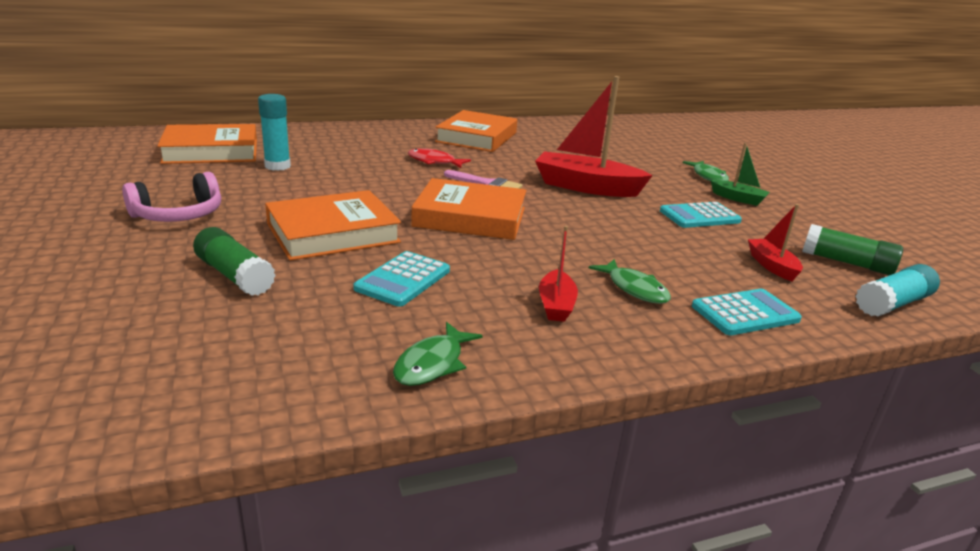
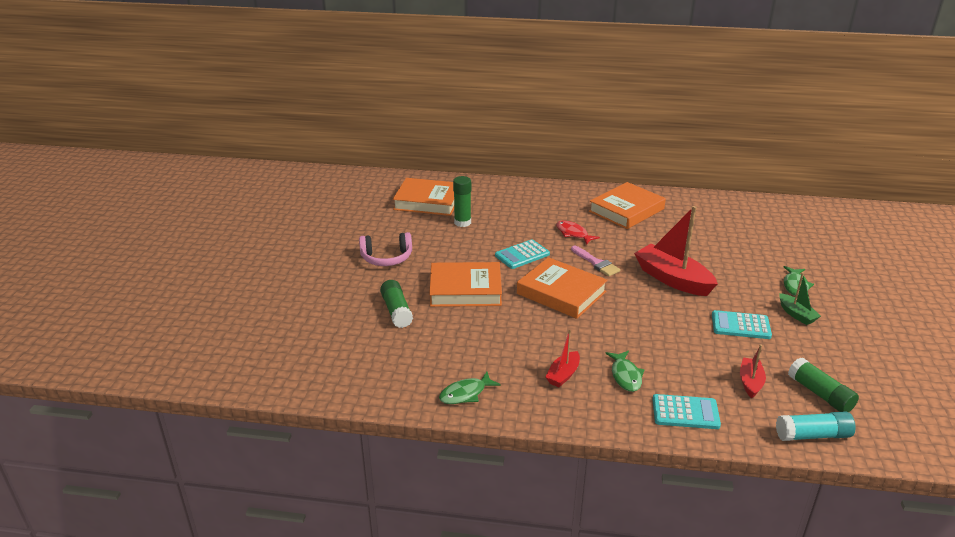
camera: 30 degrees right, 5 degrees up
turquoise glue stick [258,94,291,171] -> green glue stick [453,176,471,227]
turquoise calculator [353,251,450,307] -> turquoise calculator moved to [495,239,550,269]

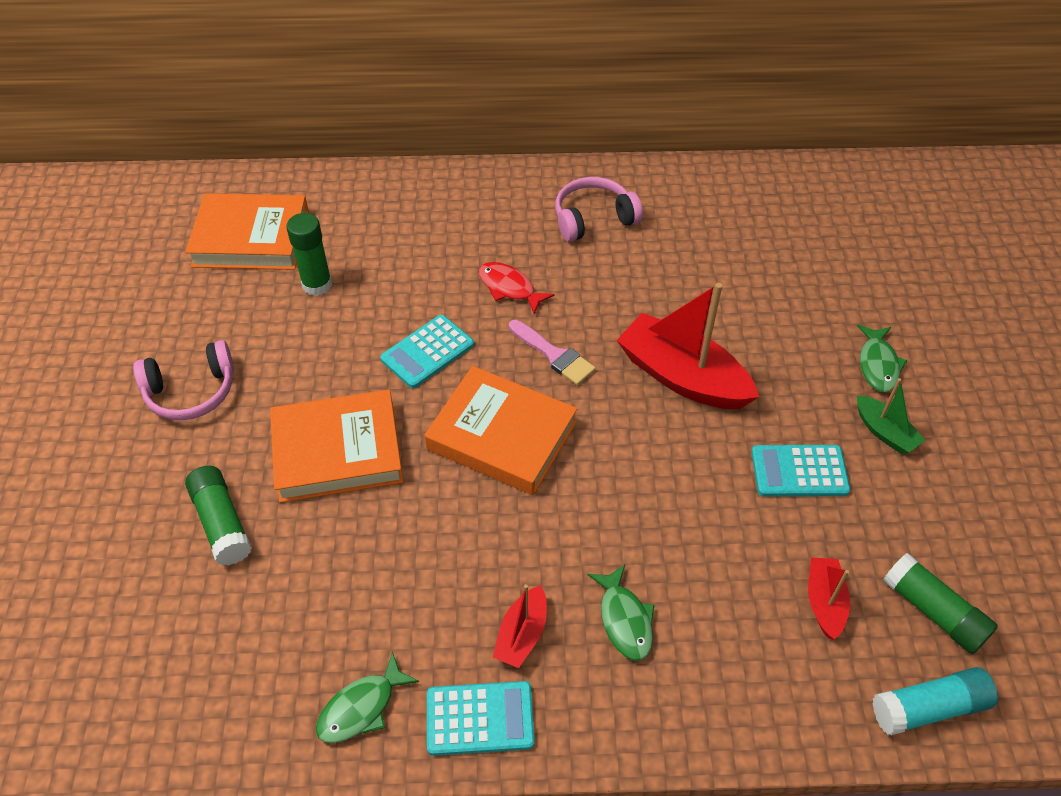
camera: 10 degrees left, 20 degrees up
orange book [589,182,666,229] -> pink headphones [555,177,643,242]
turquoise calculator [652,394,721,429] -> turquoise calculator moved to [427,681,535,756]

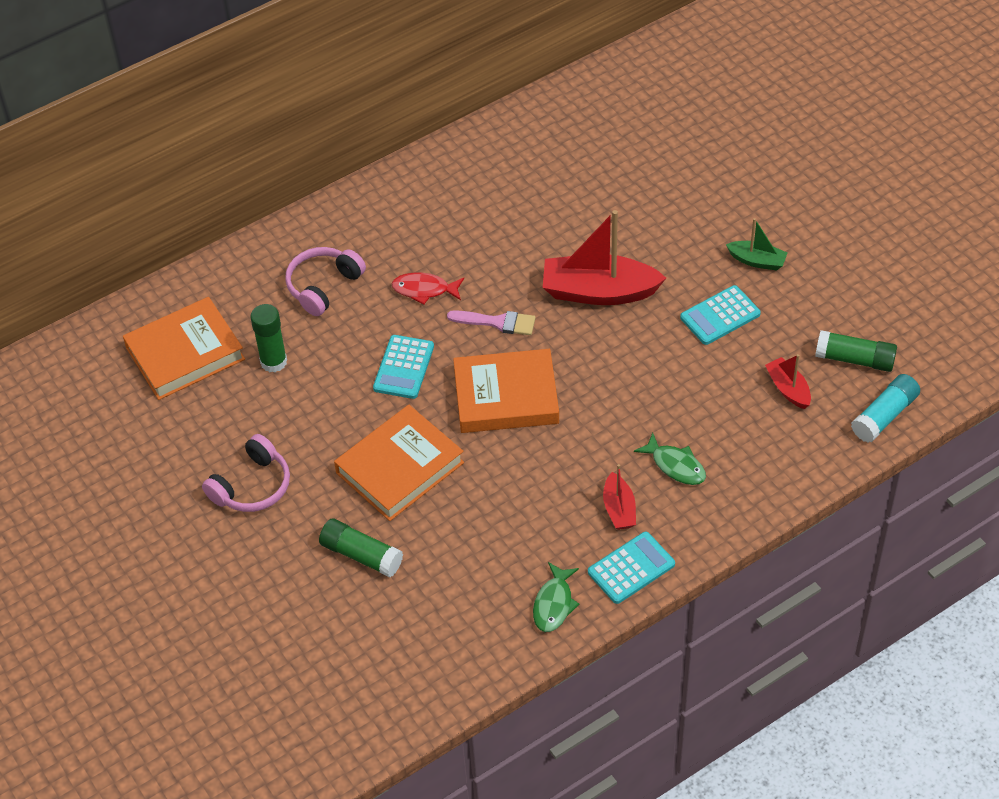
camera: 30 degrees left, 0 degrees up
pink headphones [555,177,643,242] -> pink headphones moved to [285,247,366,316]
green fish [857,324,907,392] -> none

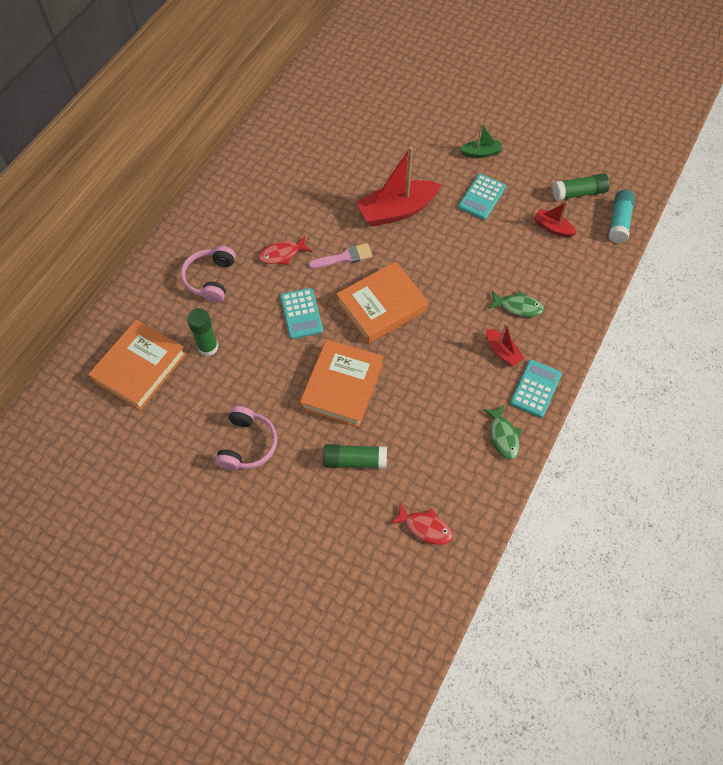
camera: 30 degrees left, 10 degrees up
none -> red fish [390,503,453,545]

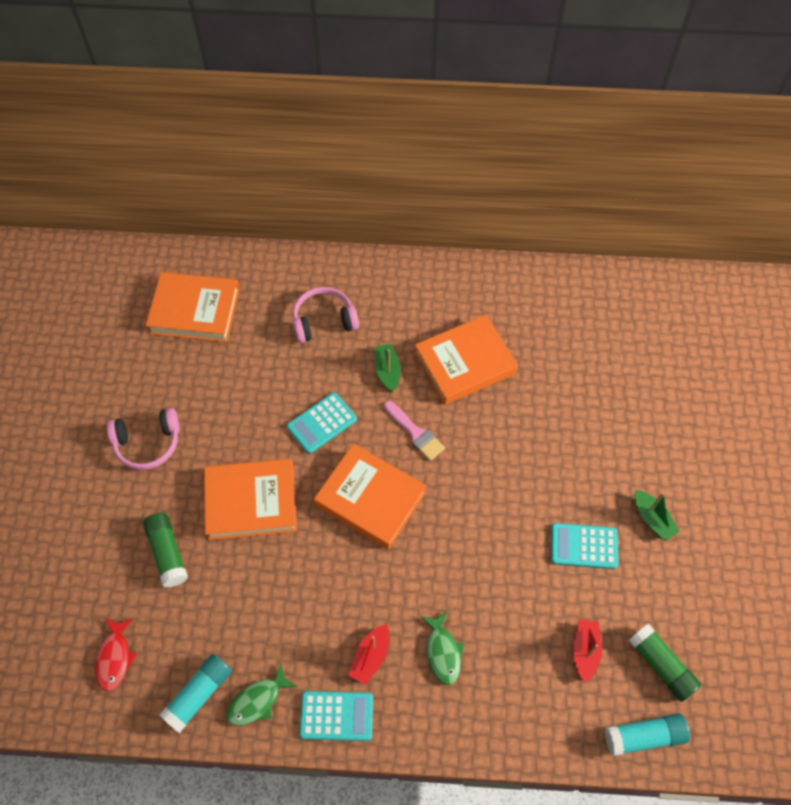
camera: 65 degrees right, 0 degrees up
green glue stick [187,308,218,356] -> none
red fish [258,236,312,265] -> green boat [375,344,401,392]
red boat [356,146,441,227] -> none
none -> turquoise glue stick [159,654,232,733]
none -> orange book [414,315,518,405]

